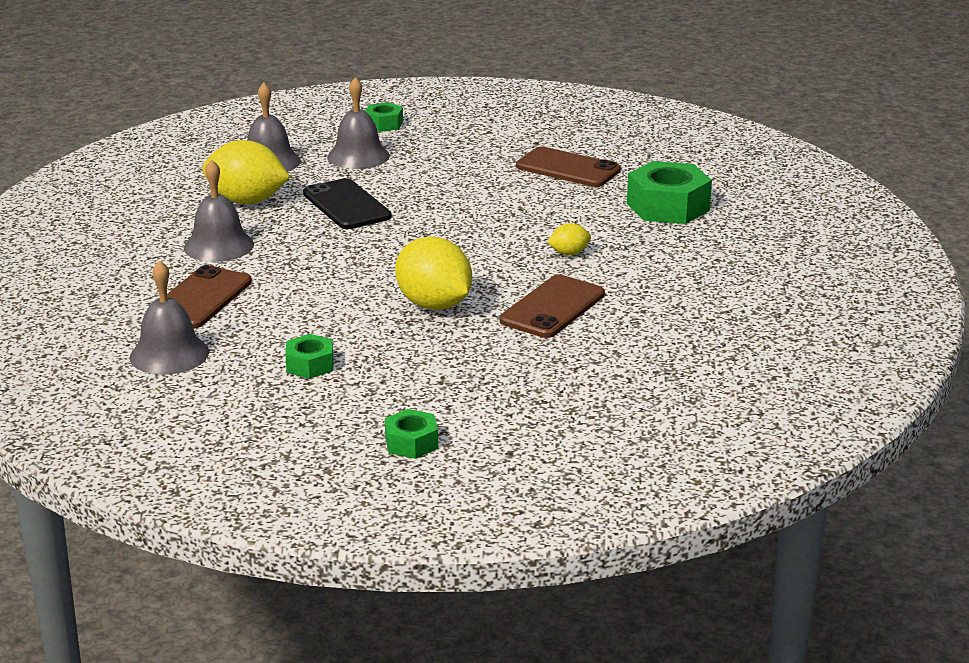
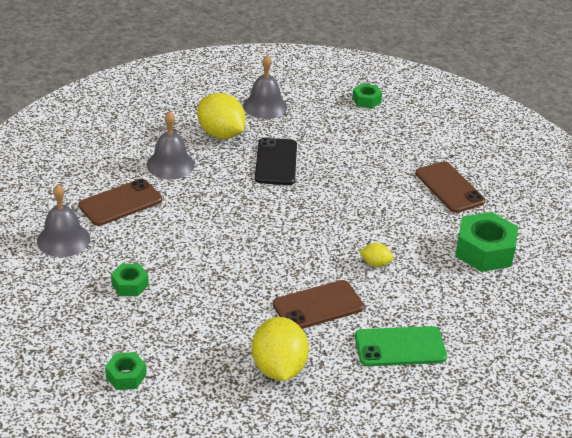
camera: 30 degrees right, 10 degrees up
grey bell [327,77,390,169] -> none
yellow lemon [395,237,472,310] -> yellow lemon moved to [252,317,309,381]
none -> green phone [355,326,447,366]

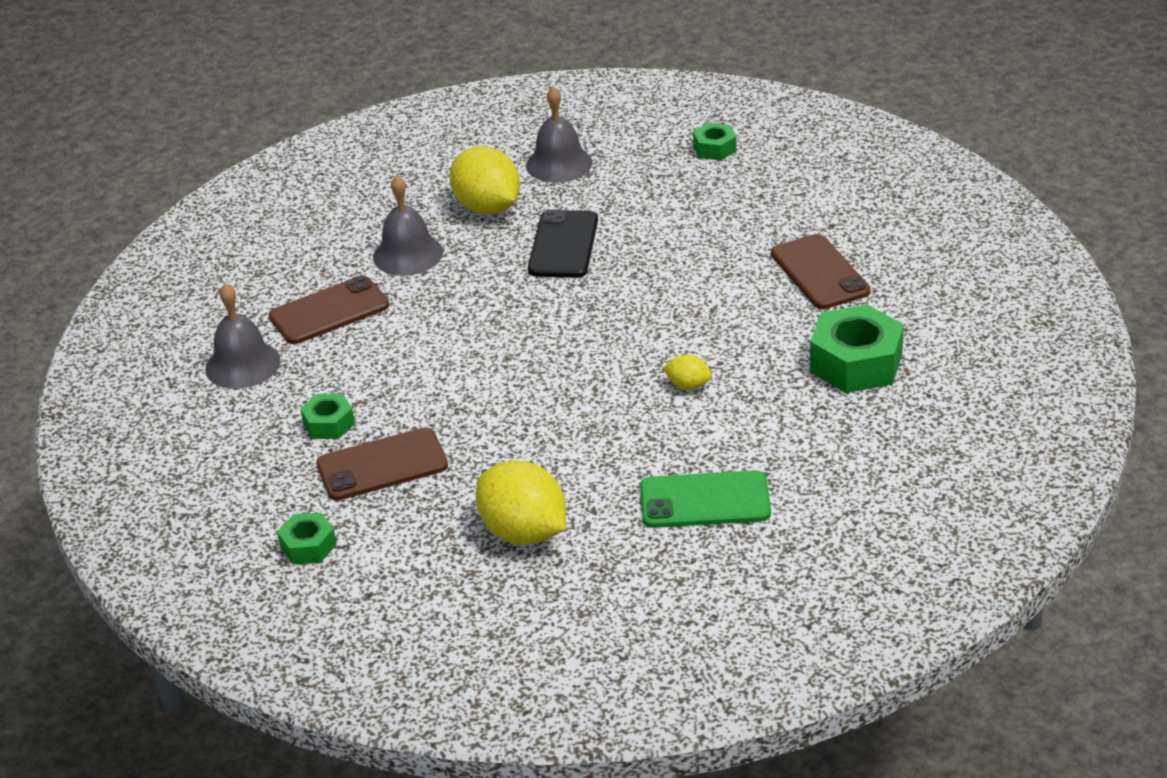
camera: 10 degrees right, 0 degrees up
yellow lemon [252,317,309,381] -> yellow lemon turned 45 degrees counterclockwise [476,460,566,545]
brown phone [273,280,364,329] -> brown phone moved to [316,427,448,501]

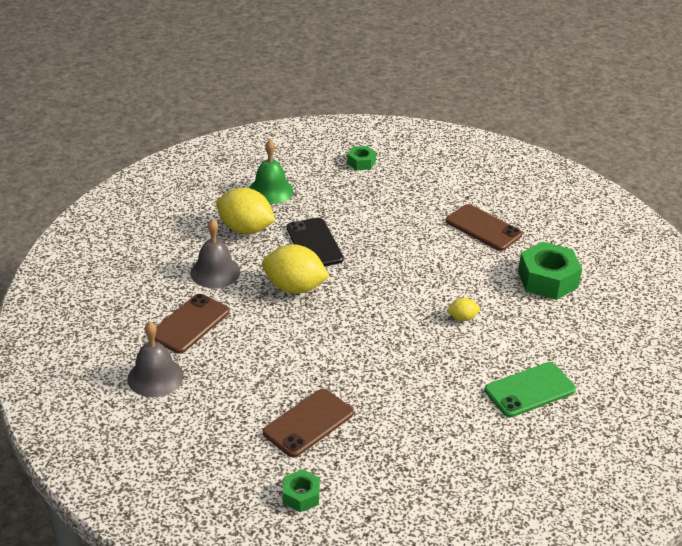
camera: 30 degrees left, 0 degrees up
green nut [300,394,355,439] -> none
yellow lemon [476,460,566,545] -> yellow lemon moved to [262,244,330,294]
grey bell [526,86,592,183] -> green bell [249,140,293,204]

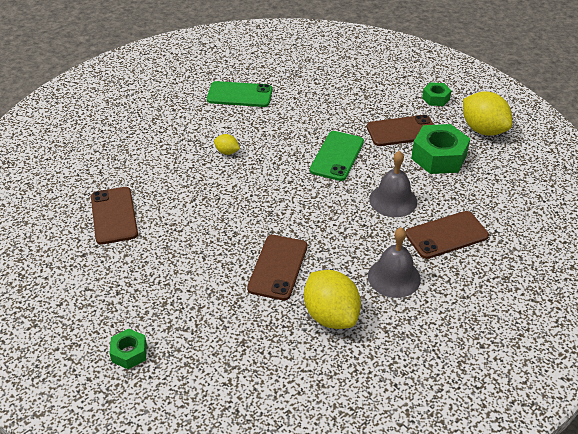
camera: 145 degrees left, 5 degrees up
grey bell [127,322,184,397] -> grey bell moved to [369,151,417,217]
green bell [249,140,293,204] -> none
yellow lemon [262,244,330,294] -> yellow lemon moved to [463,92,512,136]
black phone [287,218,344,266] -> brown phone [247,235,307,300]
green nut [518,242,582,300] -> green nut moved to [411,124,470,174]
none -> green phone [310,131,364,181]

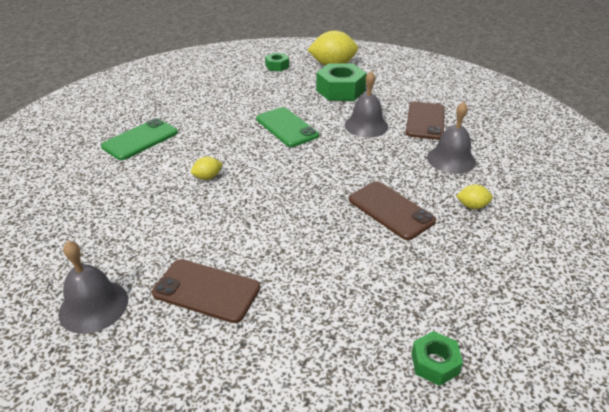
camera: 55 degrees left, 5 degrees down
yellow lemon [304,270,361,329] -> yellow lemon [456,184,493,209], size x0.47
brown phone [367,115,434,146] -> none
none -> grey bell [58,241,128,334]

